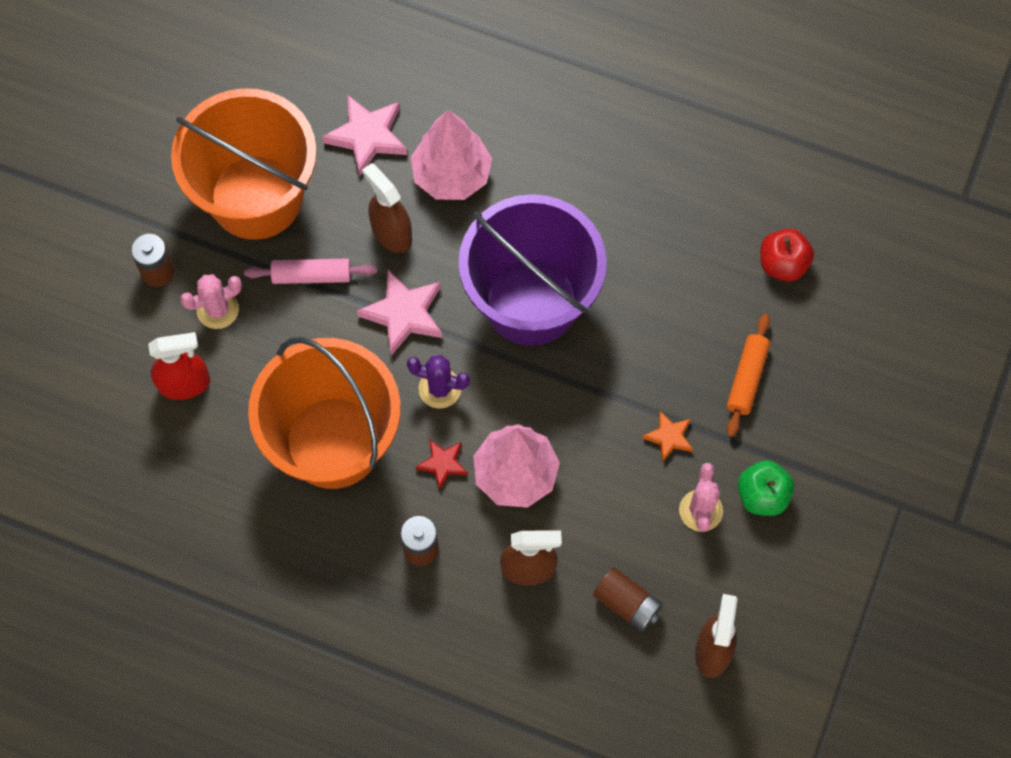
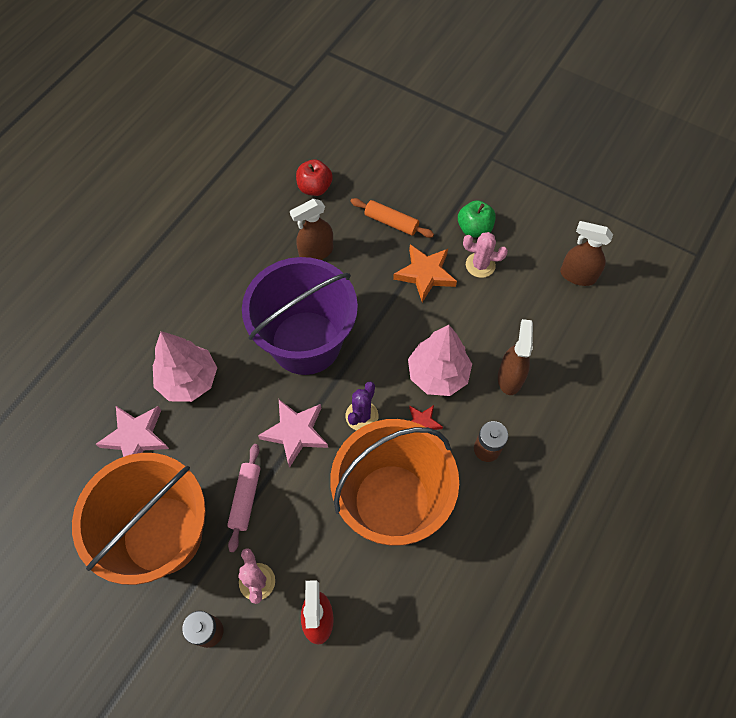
camera: 80 degrees left, 5 degrees down
brown spray bottle [362,163,412,253] -> brown spray bottle moved to [290,199,333,260]
brown battery [593,567,663,632] -> none
orange star [642,411,693,462] -> orange star [393,244,457,302], size x1.74

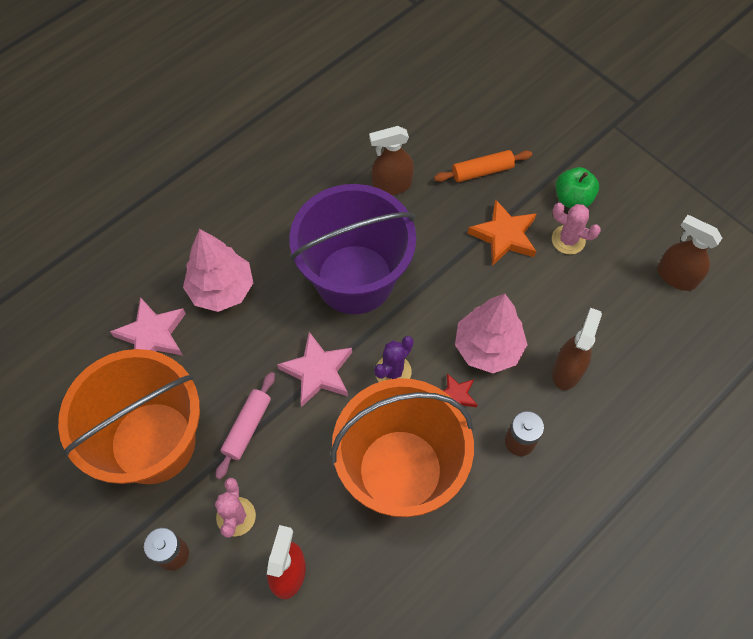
camera: 15 degrees right, 0 degrees up
red apple [296,159,333,196] -> none
orange rolling pin [351,198,434,238] -> orange rolling pin turned 60 degrees counterclockwise [434,150,532,182]

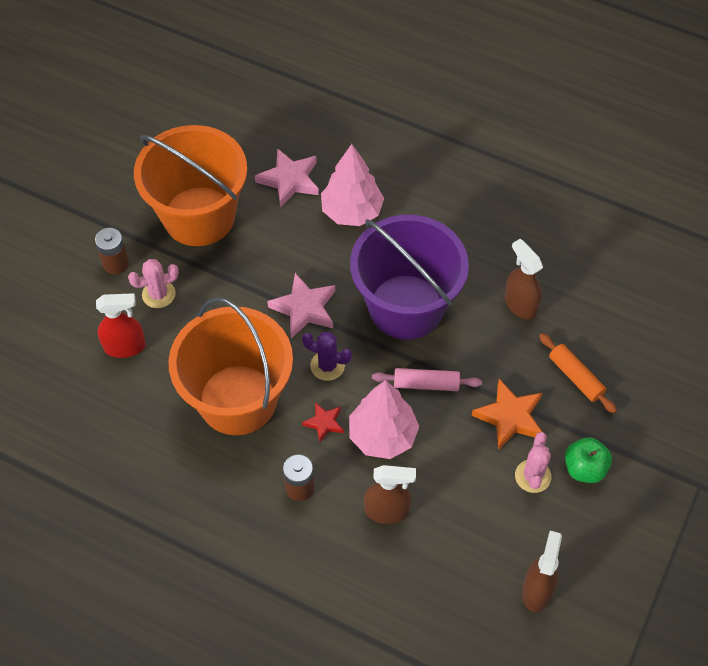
camera: 70 degrees right, 5 degrees down
pink rolling pin [216,372,275,479] -> pink rolling pin moved to [372,368,482,391]

